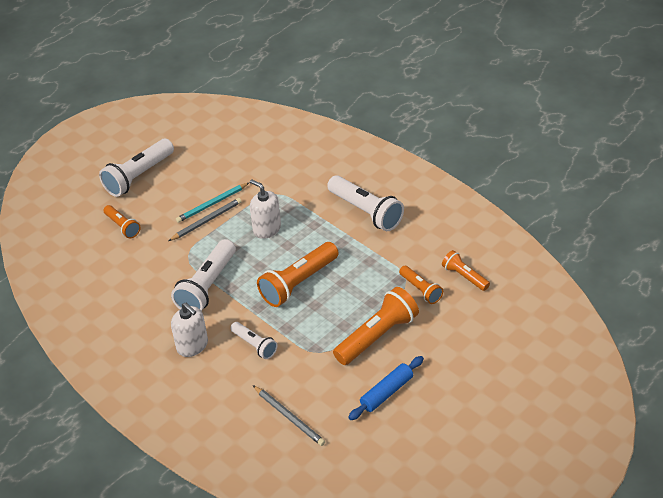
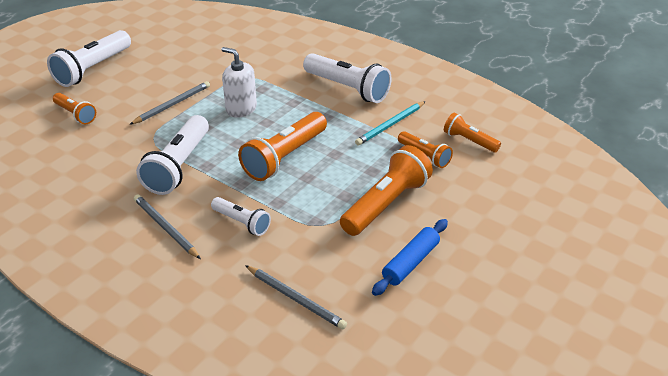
camera: 10 degrees left, 5 degrees down
white soap dispenser [171,303,208,357] -> grey pencil [134,194,201,259]
turquoise pencil [176,183,249,223] -> turquoise pencil moved to [355,101,426,146]

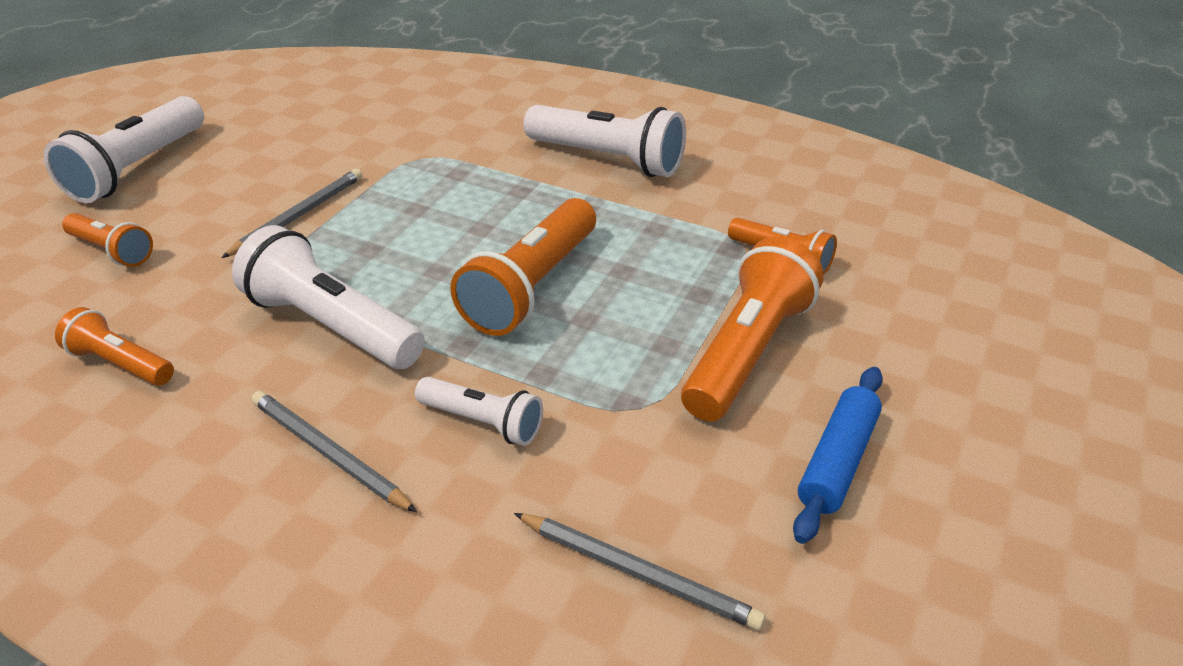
camera: 10 degrees left, 0 degrees up
white flashlight [136,115,209,195] -> white flashlight turned 120 degrees clockwise [232,225,425,369]
white soap dispenser [221,47,257,118] -> none
turquoise pencil [355,101,426,146] -> none
orange flashlight [444,113,501,152] -> orange flashlight moved to [55,307,174,386]

